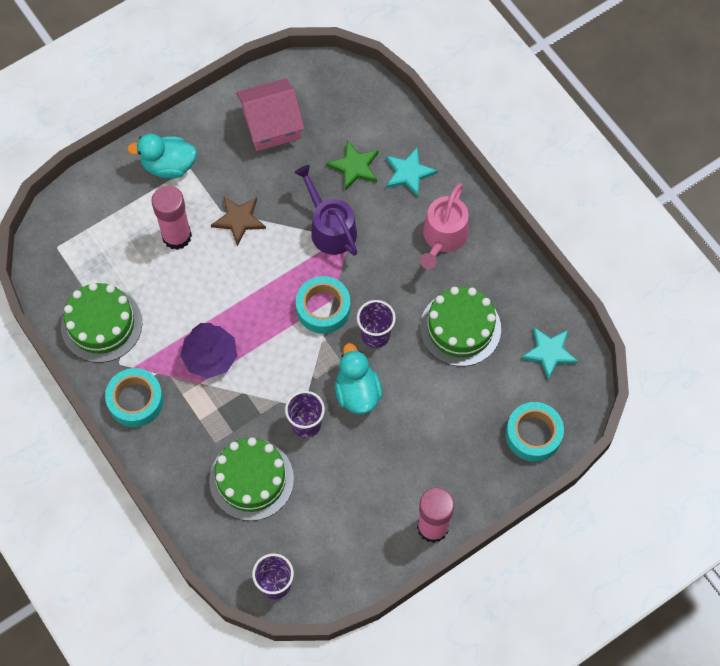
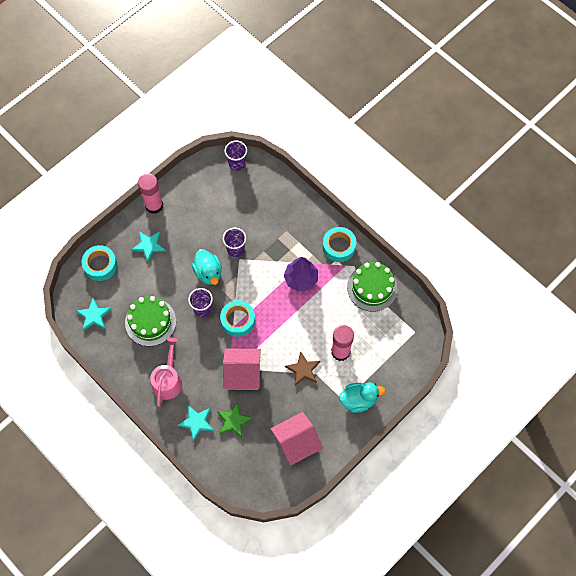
camera: 170 degrees right, 0 degrees up
green cake [209,437,294,521] -> none
purple watering can [295,165,357,256] -> pink house [223,348,261,390]
none -> turquoise star [131,232,166,262]

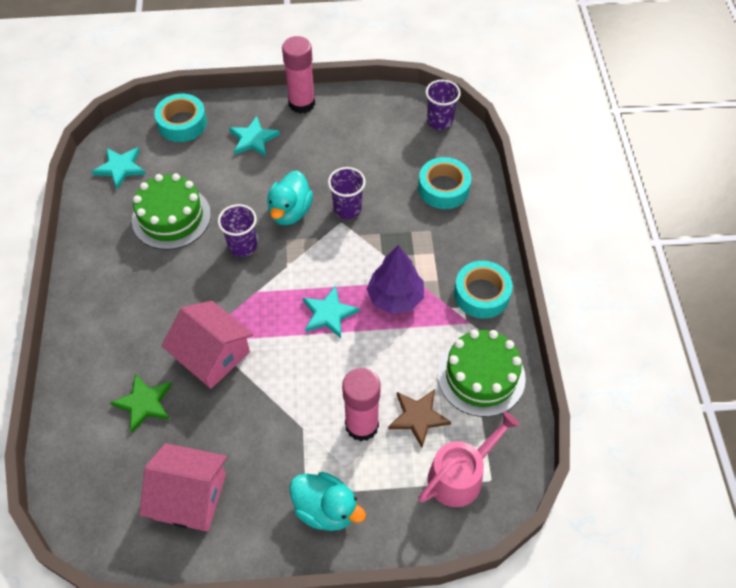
camera: 40 degrees right, 10 degrees down
pink watering can [150,338,182,407] -> pink watering can moved to [419,411,520,507]
turquoise star [177,405,214,442] -> turquoise star moved to [303,286,360,338]
turquoise tape [220,300,255,337] -> turquoise tape moved to [418,157,471,209]
brown star [285,351,320,386] -> brown star moved to [388,389,451,448]

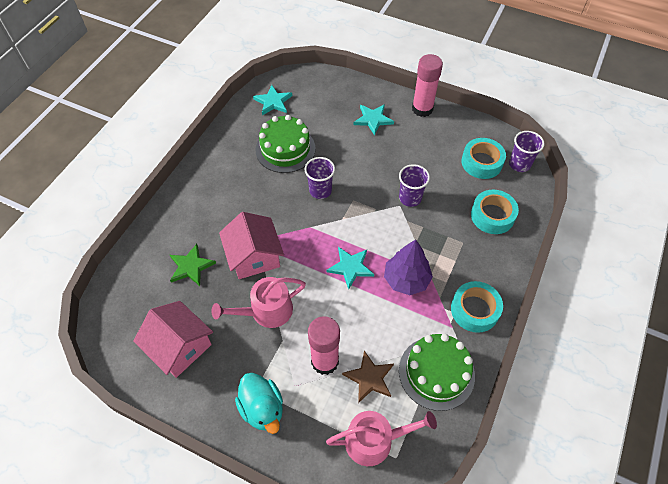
camera: 30 degrees right, 0 degrees up
turquoise tape [154,94,207,142] -> turquoise tape moved to [461,138,506,179]
turquoise duck [267,170,313,225] -> none
none -> pink watering can [211,277,306,328]

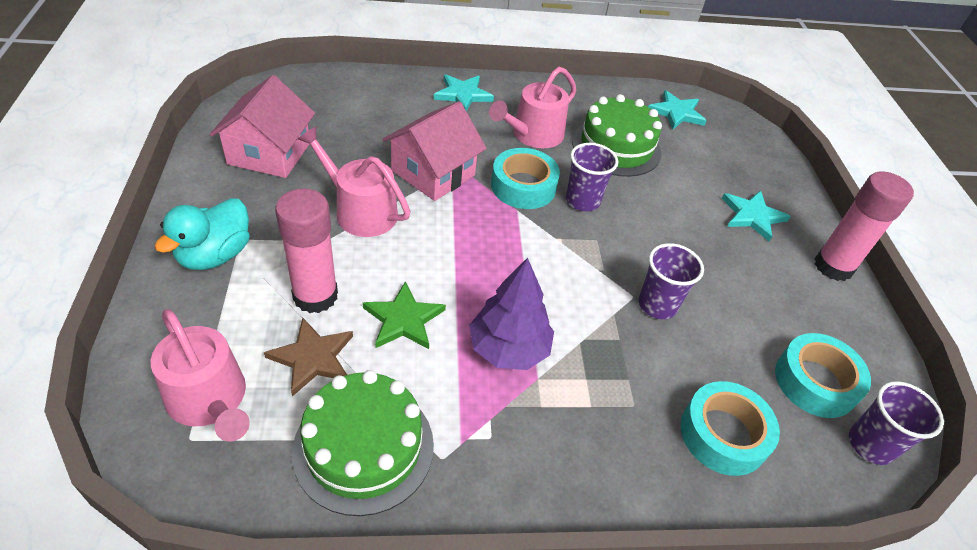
camera: 55 degrees right, 10 degrees down
green star [170,244,216,286] -> green star moved to [363,281,446,349]
turquoise star [326,247,374,289] -> turquoise star moved to [434,74,494,111]
turquoise tape [451,281,503,333] -> turquoise tape moved to [491,148,560,209]
none -> pink watering can [489,67,576,148]

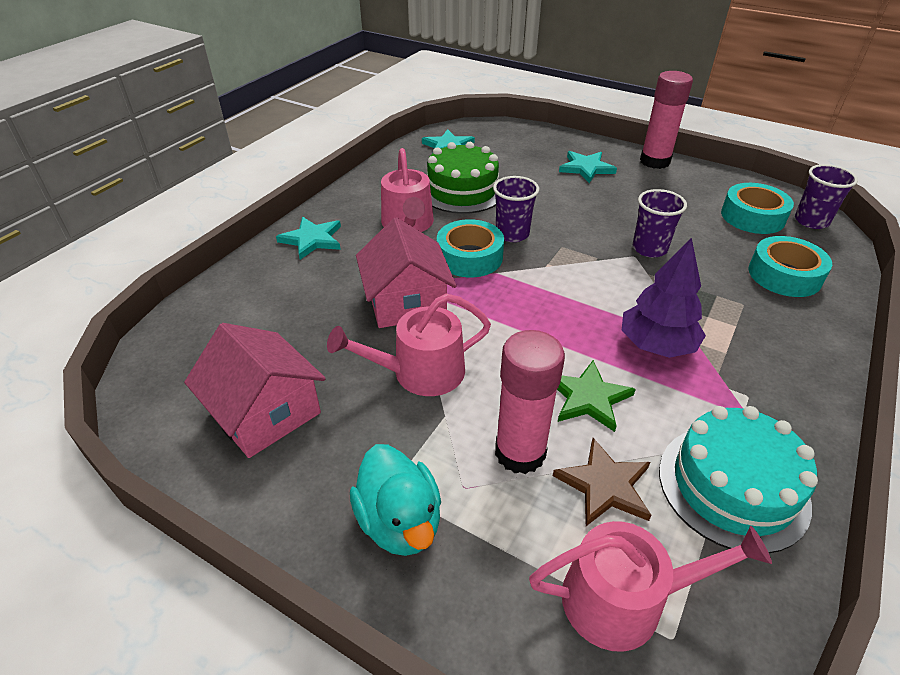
camera: 50 degrees left, 5 degrees down
green cake [292,370,434,516] -> turquoise cake [659,406,818,553]

